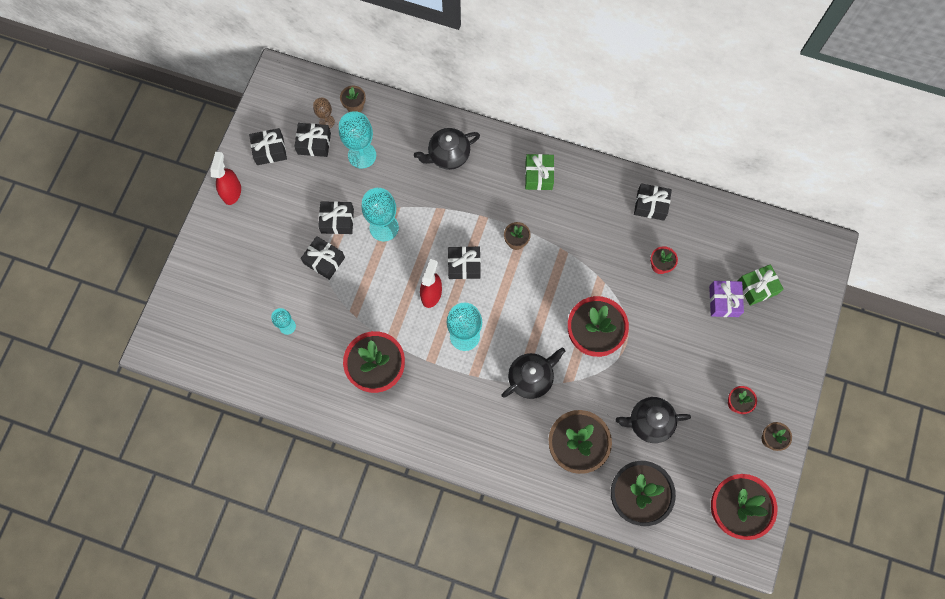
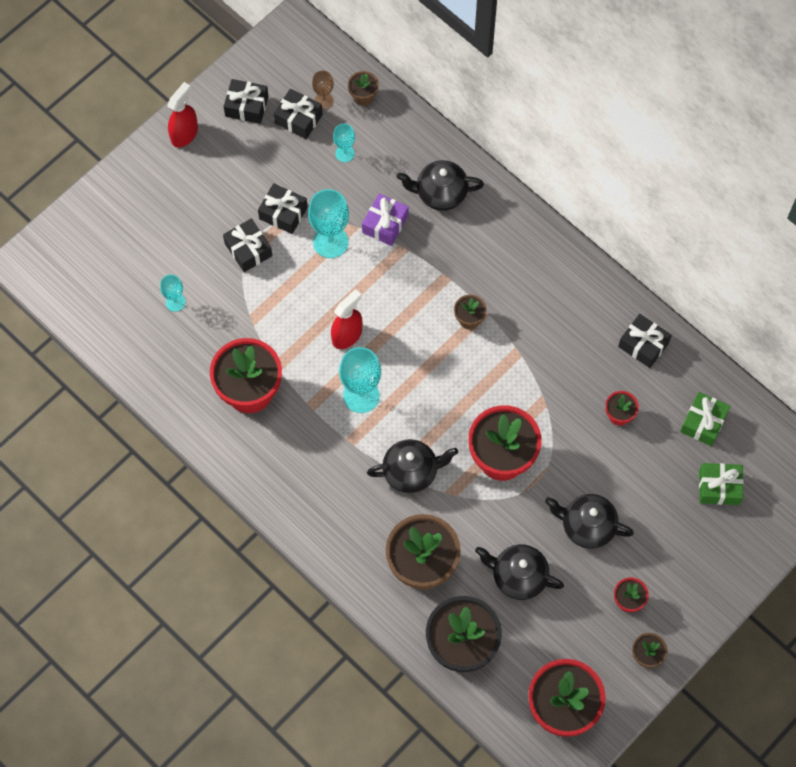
camera: 25 degrees right, 5 degrees down
turquoise goblet [339,111,376,169] -> turquoise goblet [333,124,355,162], size x0.55
black gift [448,246,481,279] -> none
green gift [525,154,554,190] -> green gift moved to [680,392,730,446]
purple gift [709,281,744,317] -> purple gift moved to [362,193,409,246]
none -> black teapot [545,494,634,549]

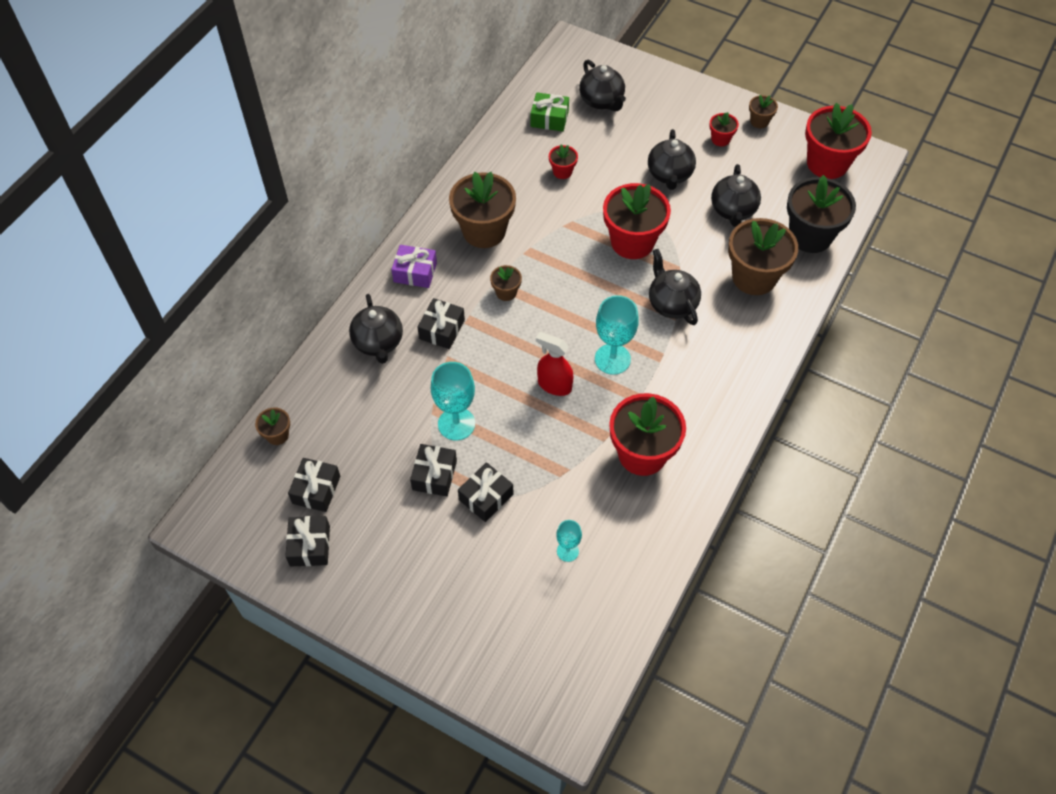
camera: 105 degrees left, 10 degrees down
red spray bottle [167,82,198,148] -> none
brown goblet [312,70,334,109] -> none
turquoise goblet [333,124,355,162] -> none
purple gift [362,193,409,246] -> purple gift moved to [391,245,437,288]
black gift [618,314,672,368] -> black gift moved to [417,298,465,349]
green gift [699,463,743,505] -> black teapot [579,60,626,111]
none -> brown flower pot [449,172,516,248]

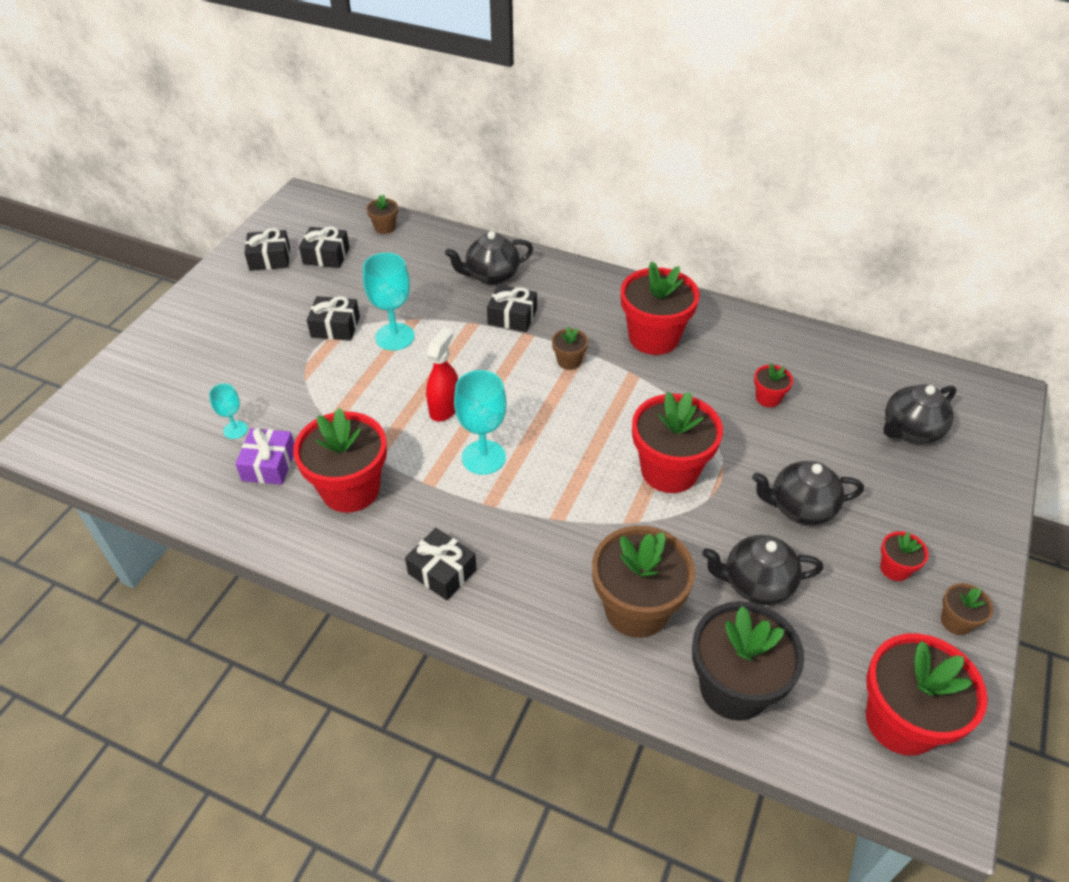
camera: 85 degrees right, 10 degrees down
purple gift [391,245,437,288] -> purple gift moved to [235,428,294,485]
brown flower pot [449,172,516,248] -> red flower pot [621,261,700,355]
black gift [458,462,513,522] -> black gift moved to [405,528,477,601]
green gift [531,93,569,132] -> none
black teapot [649,249,701,325] -> none

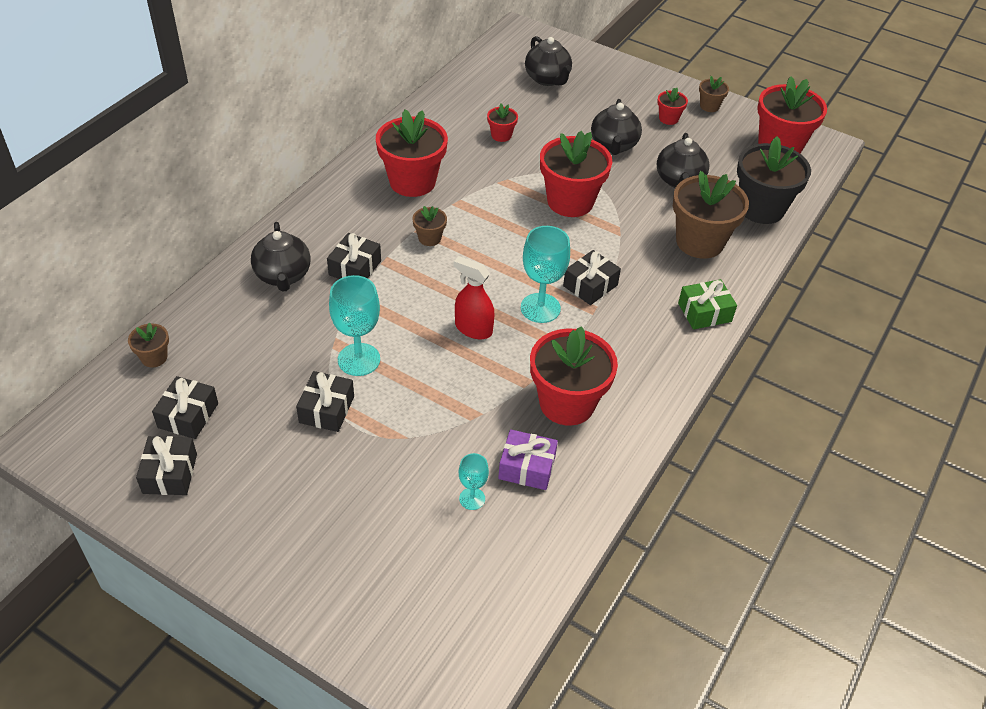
camera: 85 degrees left, 0 degrees up
black gift [405,528,477,601] -> black gift moved to [563,250,621,305]
none -> green gift [678,279,737,330]

